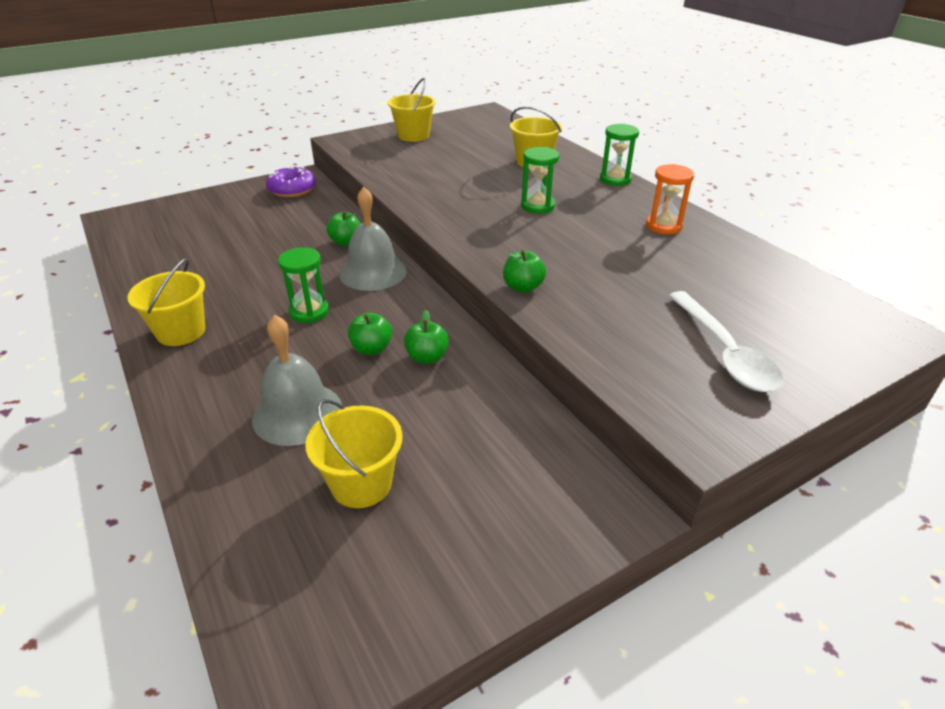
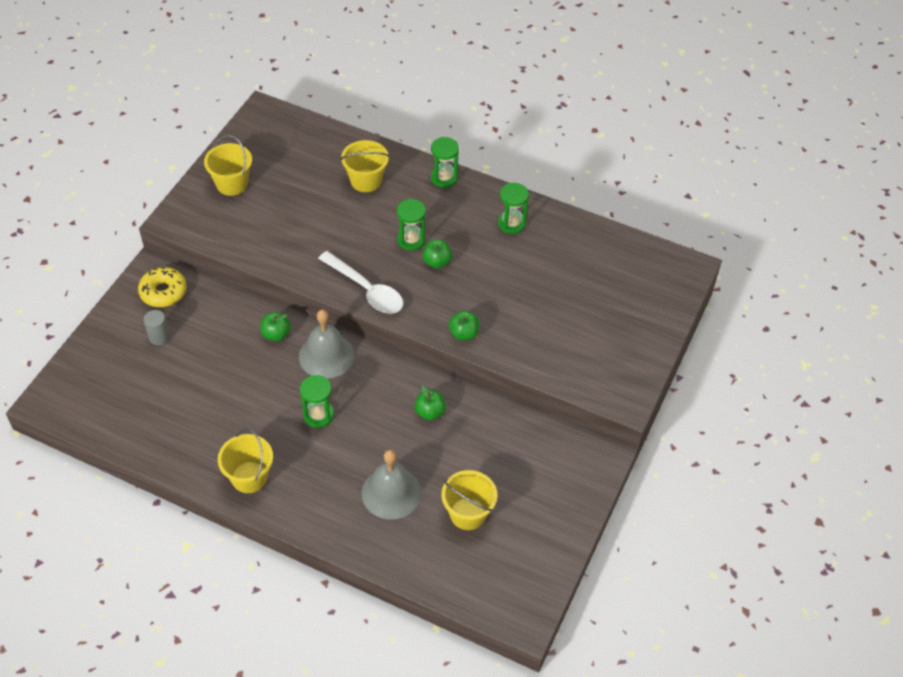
camera: 35 degrees left, 15 degrees up
purple donut [266,166,316,197] -> yellow donut [138,267,187,307]
green apple [348,312,392,355] -> green apple moved to [422,240,452,268]
orange hourglass [646,164,694,234] -> green hourglass [498,183,529,234]
white spoon [669,291,783,392] -> white spoon moved to [318,251,403,314]
none -> grey cylinder [143,310,170,345]

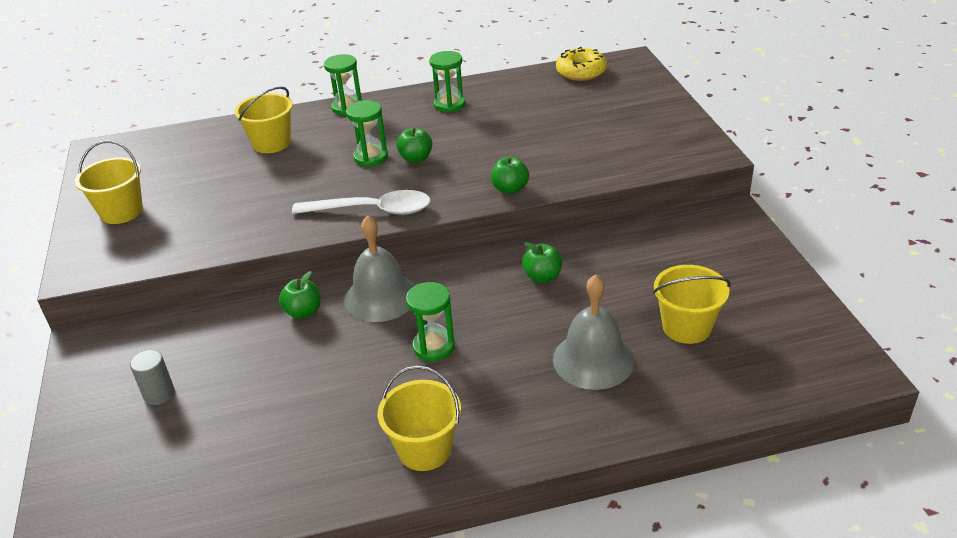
camera: 35 degrees left, 15 degrees down
yellow donut [138,267,187,307] -> yellow donut moved to [556,47,607,81]

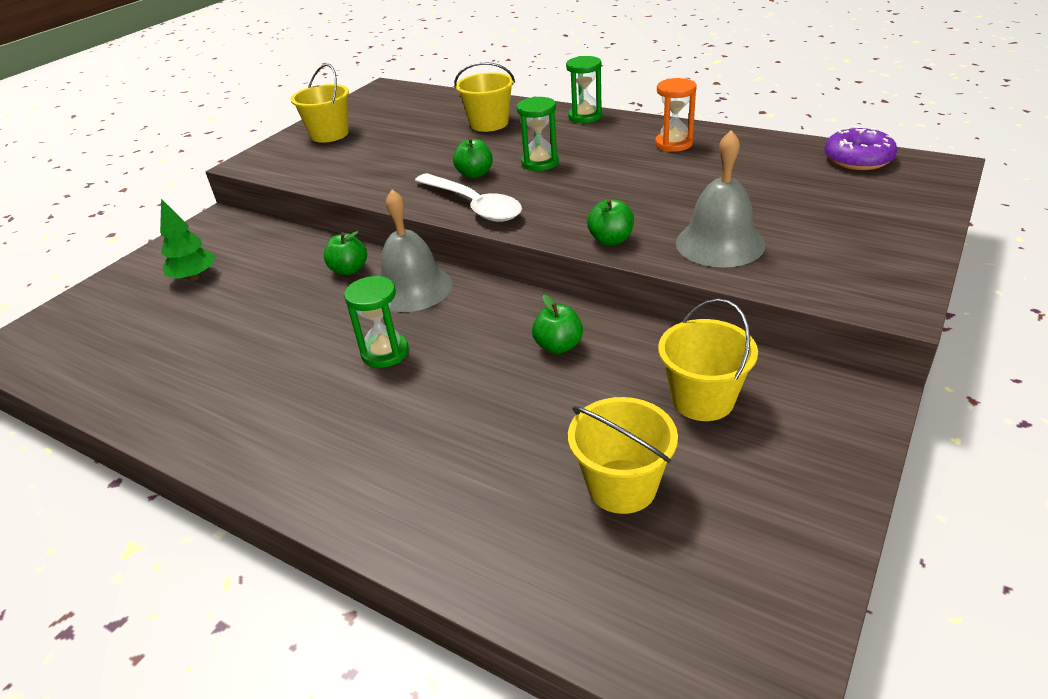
camera: 45 degrees right, 0 degrees up
grey cylinder [130,350,175,405] -> green tree [160,199,215,281]
yellow bucket [378,366,461,471] -> yellow bucket moved to [658,299,758,421]
green apple [397,128,433,163] -> green apple moved to [453,138,493,178]
green hourglass [429,51,466,113] -> orange hourglass [655,78,697,152]
grey bell [553,274,635,390] -> grey bell moved to [676,130,765,268]
yellow donut [556,47,607,81] -> purple donut [824,126,897,170]

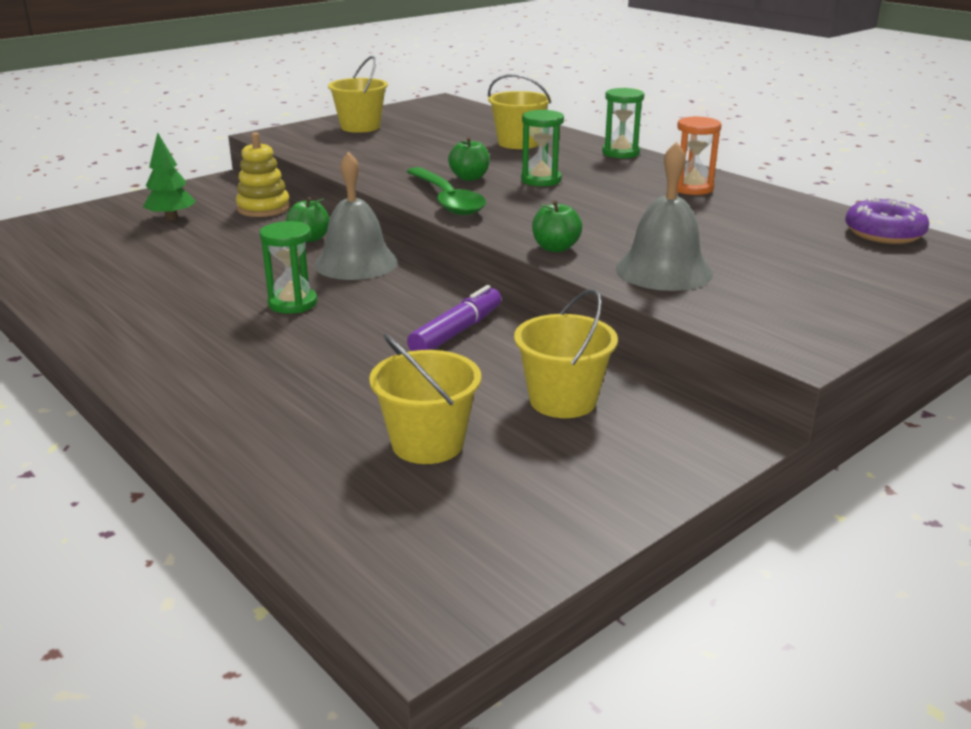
camera: 15 degrees right, 10 degrees down
white spoon [415,173,522,222] -> green spoon [407,167,486,215]
green apple [532,294,583,354] -> purple marker [407,285,501,351]
none -> yellow stacking toy [236,132,290,217]

